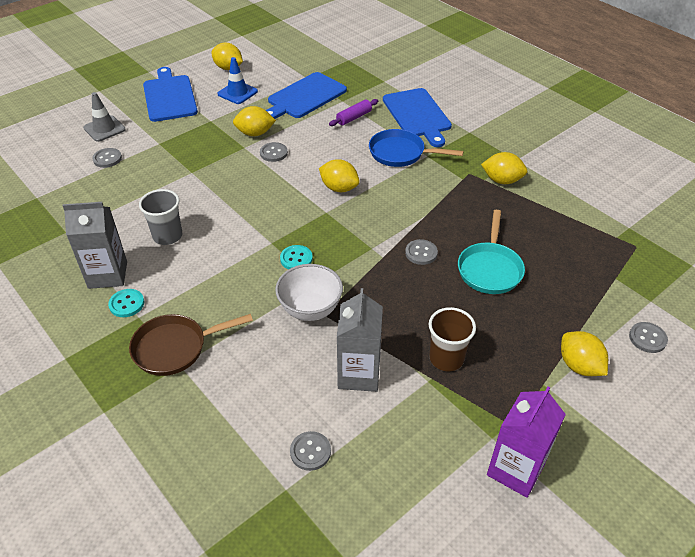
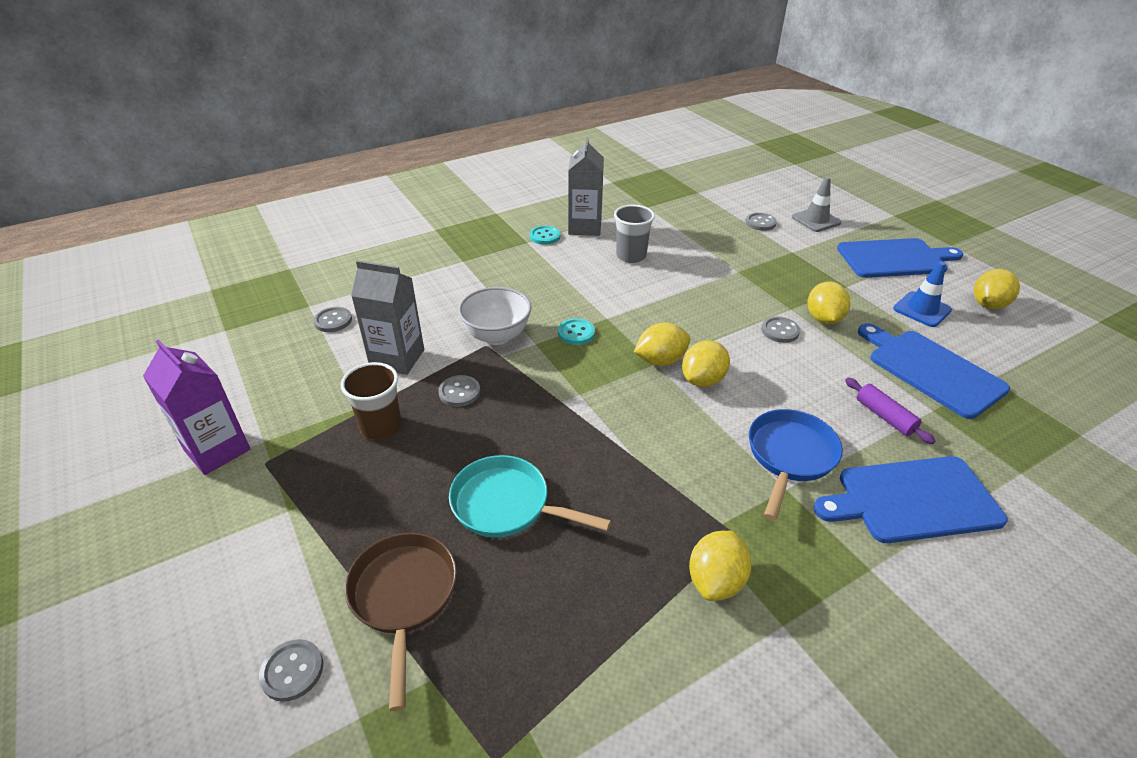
camera: 100 degrees right, 5 degrees down
brown pan [129,314,253,376] -> brown pan moved to [345,532,457,711]
grey button [405,239,438,265] -> grey button moved to [438,375,480,407]
yellow lemon [561,331,608,376] -> yellow lemon moved to [634,323,691,366]

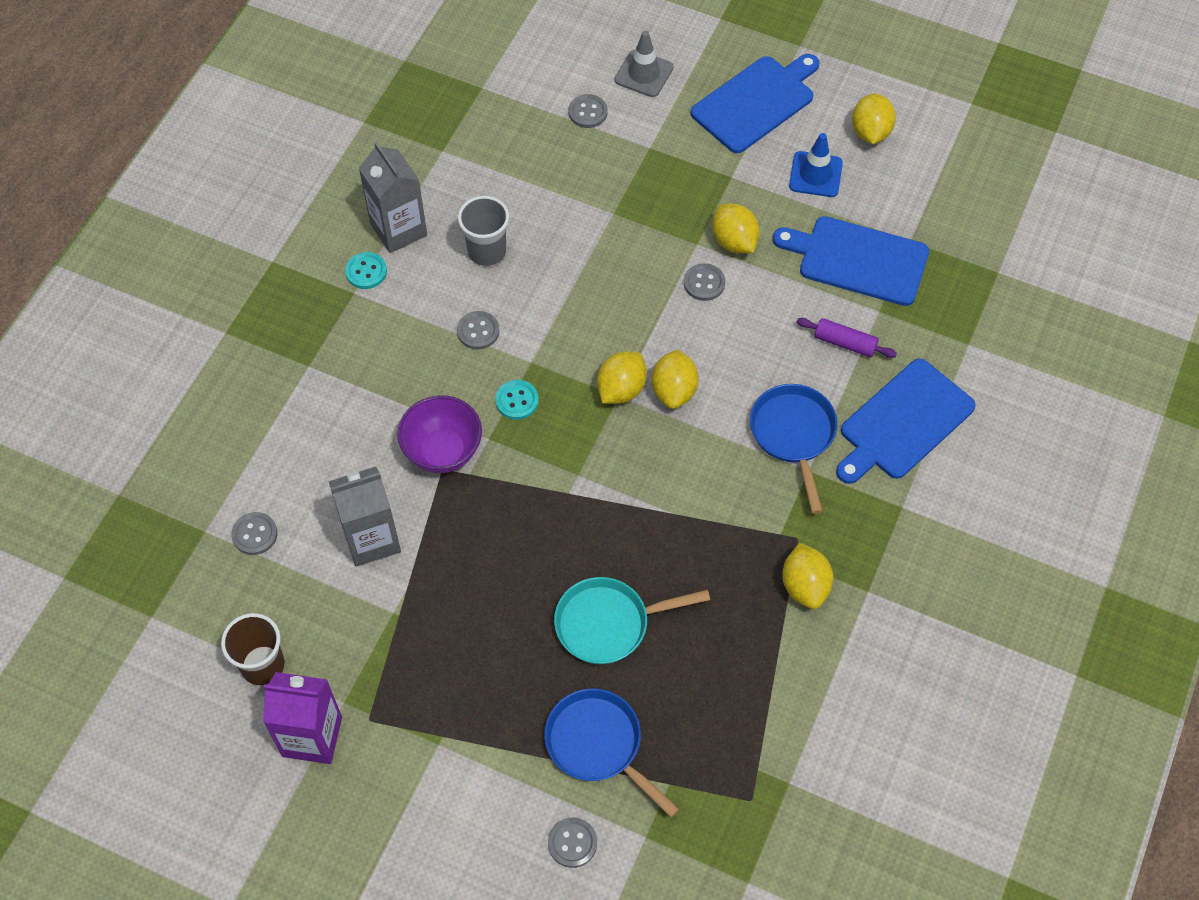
camera: 35 degrees left, 20 degrees up
brown cup [341,362,402,440] -> brown cup moved to [221,613,285,685]
brown pan [345,532,457,711] -> blue pan [544,688,679,818]
grey button [438,375,480,407] -> grey button moved to [457,311,499,350]
white bowl [458,287,531,345] -> purple bowl [397,395,482,473]

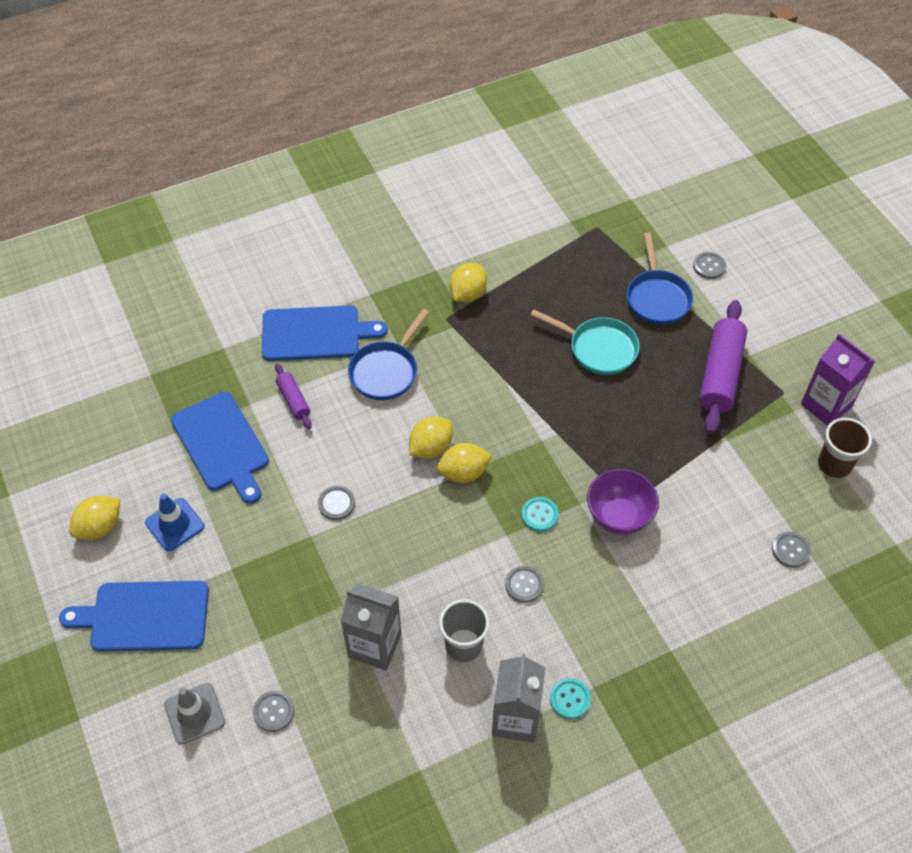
camera: 140 degrees left, 5 degrees down
grey carton [328,467,401,567] -> grey carton moved to [341,583,402,670]
yellow lemon [712,203,760,253] -> none
none -> purple rolling pin [699,300,747,434]

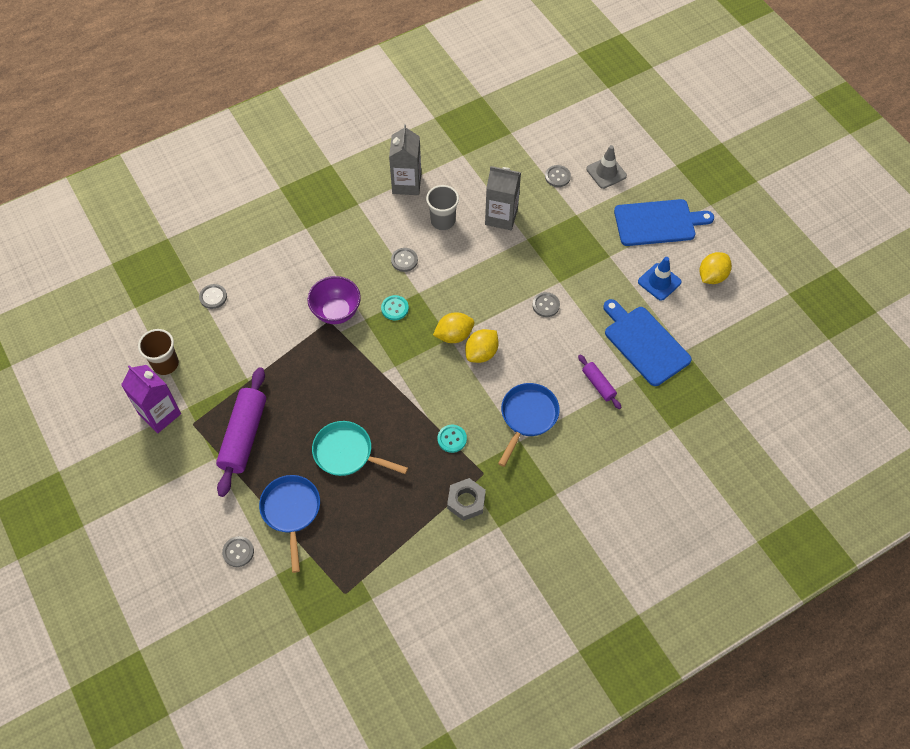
camera: 175 degrees right, 5 degrees up
blue cutting board [262,305,388,361] -> none
yellow lemon [449,263,487,302] -> grey nut [447,478,486,521]
turquoise button [550,678,591,719] -> turquoise button moved to [438,425,467,453]

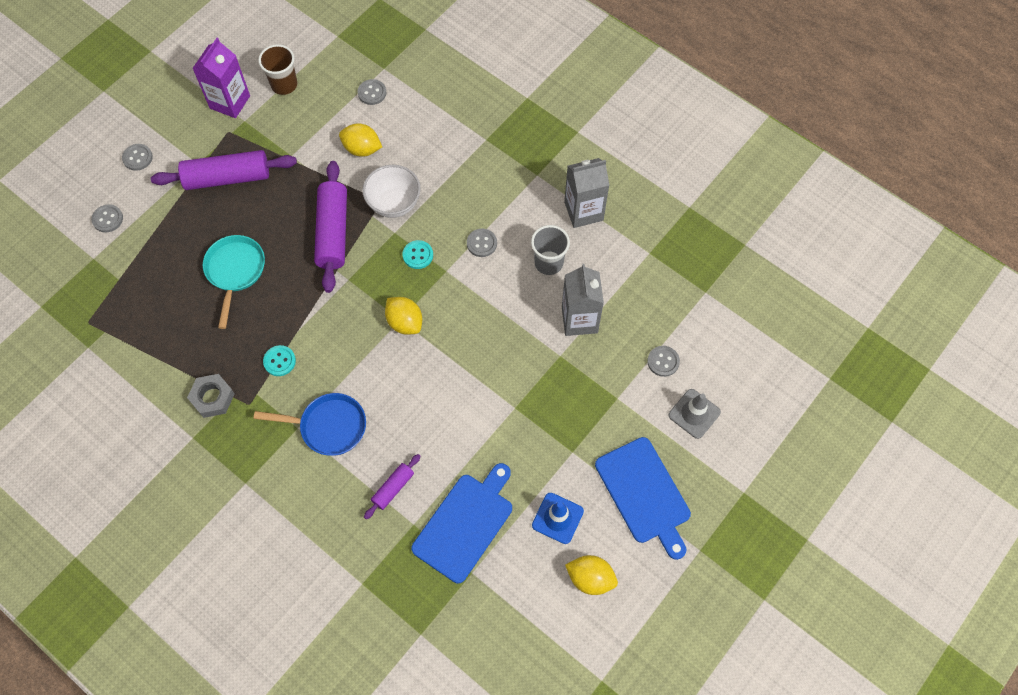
camera: 70 degrees right, 5 degrees up
blue pan [259,475,320,573] -> none
purple bowl [307,276,361,324] -> white bowl [363,165,421,218]
yellow lemon [465,329,499,363] -> yellow lemon moved to [339,123,382,157]
grey button [532,292,560,317] -> grey button moved to [122,144,153,171]
none -> purple rolling pin [314,161,347,293]

